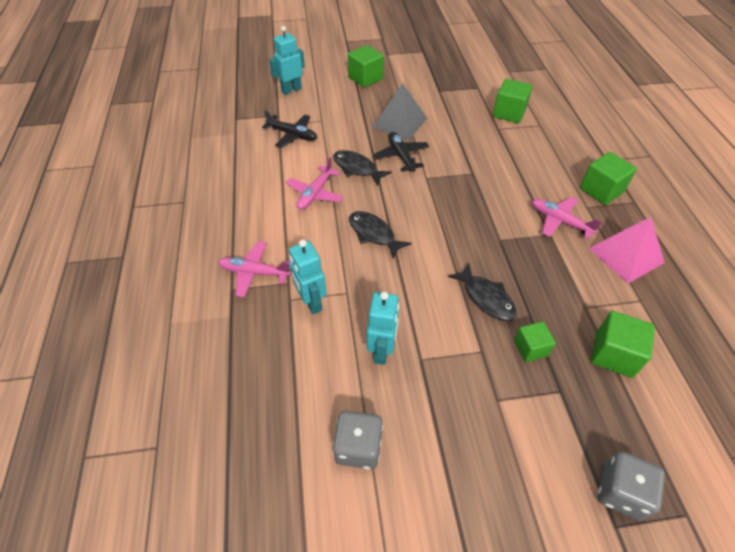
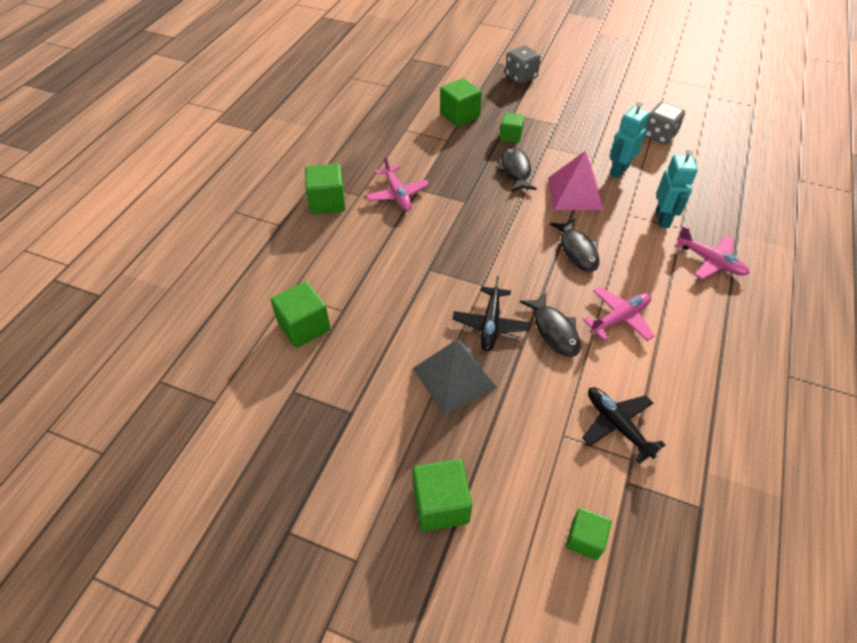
camera: 150 degrees left, 0 degrees up
turquoise robot [269,26,305,95] -> green cube [566,508,612,560]
pink pyramid [589,217,665,283] -> pink pyramid moved to [548,151,603,210]

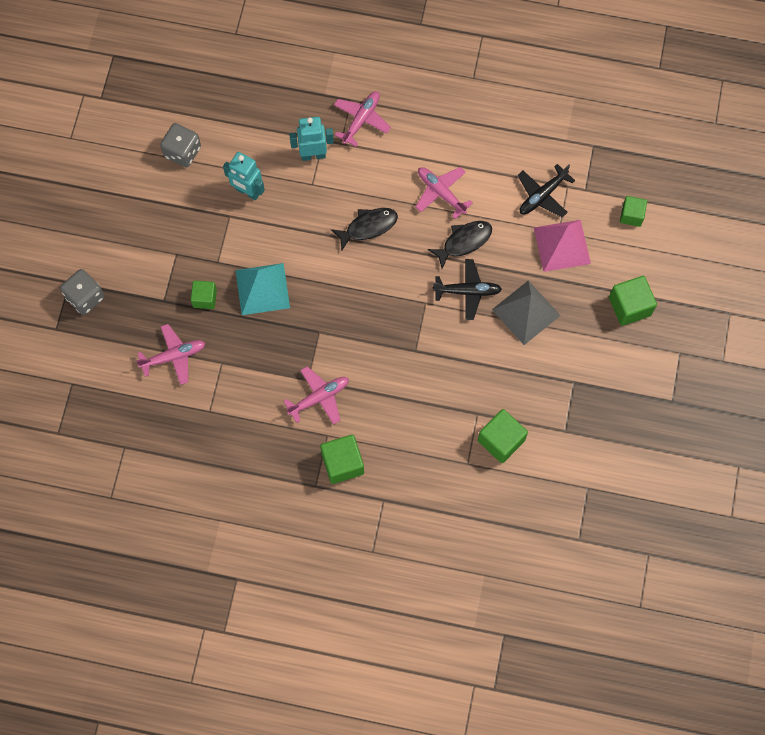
camera: 100 degrees left, 20 degrees up
green cube [440,78,482,127] -> pink plane [136,324,205,385]
black fish [497,147,537,192] -> turquoise pyramid [236,263,290,315]
pink pyramid [548,151,603,210] -> pink pyramid moved to [534,220,591,272]

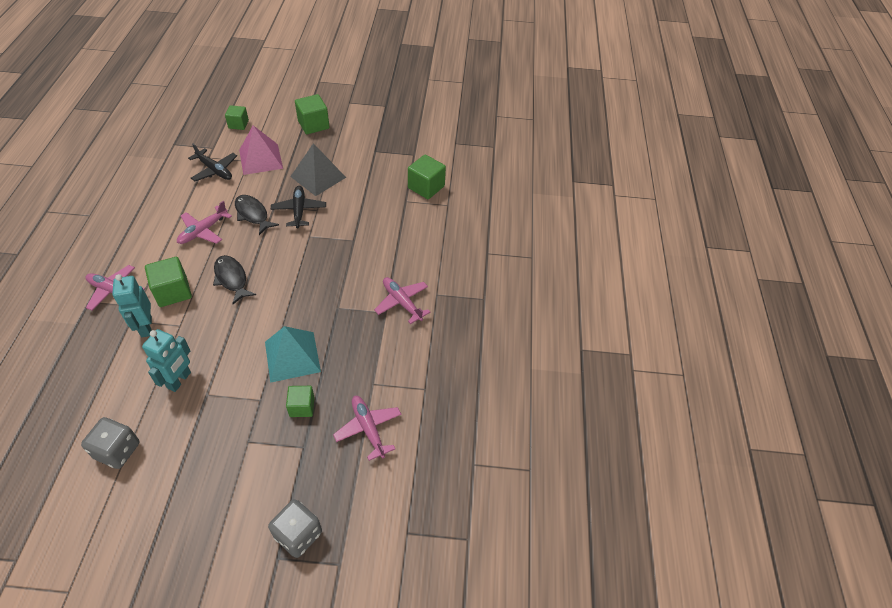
camera: 100 degrees left, 20 degrees down
green cube [320,435,364,484] -> green cube moved to [145,257,192,307]

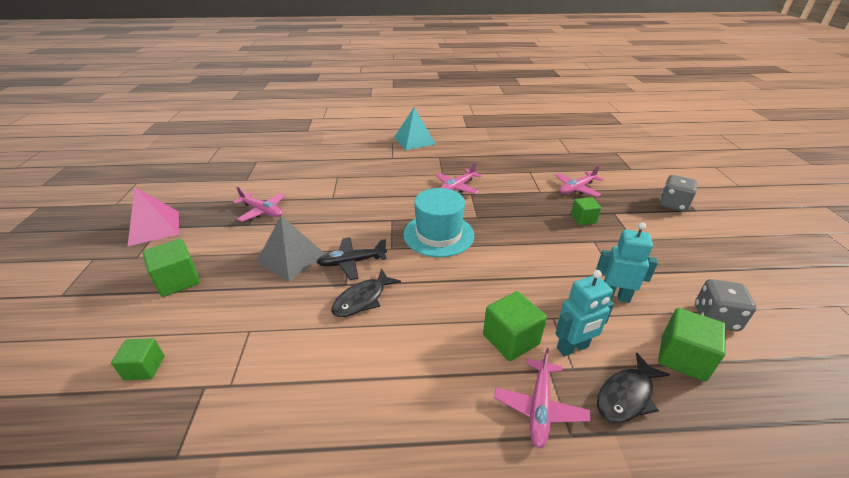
camera: 95 degrees left, 15 degrees down
pink plane [177,201,232,244] -> pink plane moved to [233,186,285,222]
black plane [188,144,237,181] -> none
black fish [213,255,256,304] -> black fish moved to [597,353,670,423]
pink pyramid [239,125,283,175] -> pink pyramid moved to [128,187,179,246]
turquoise pyramid [265,326,321,383] -> turquoise pyramid moved to [394,108,436,150]
green cube [408,154,446,199] -> green cube moved to [658,308,726,381]
none -> turquoise hat [403,188,474,257]

